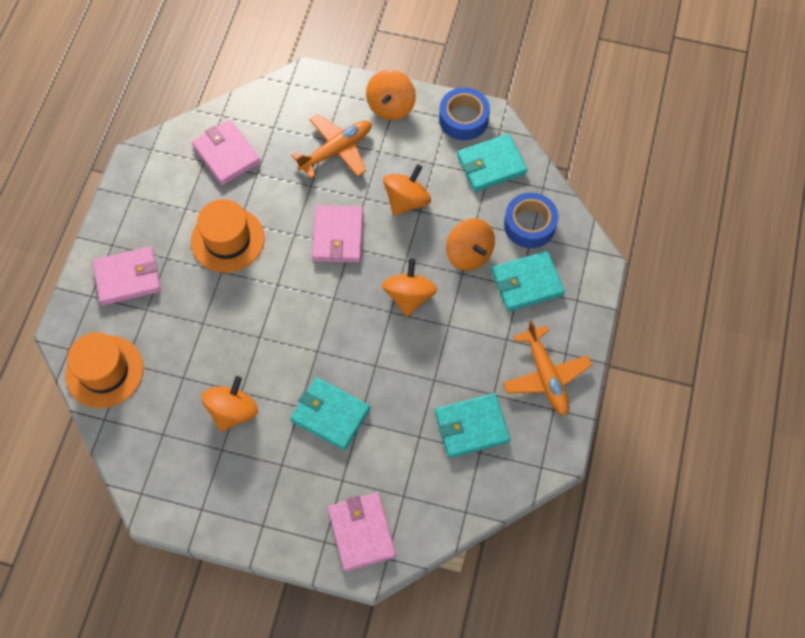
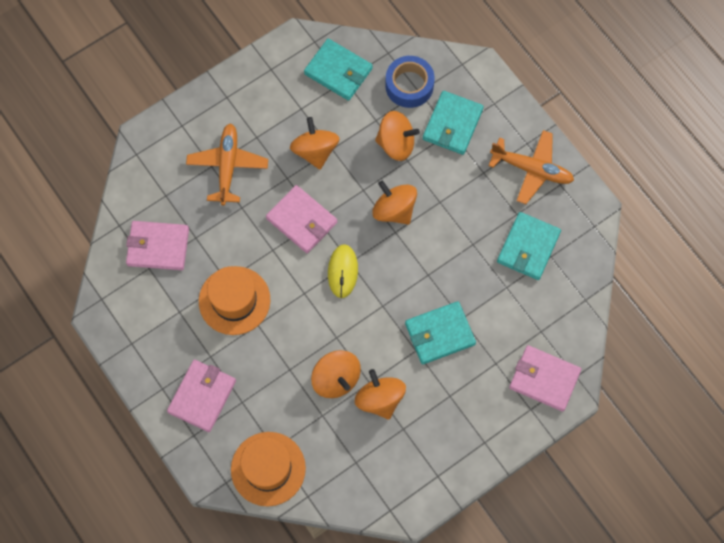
camera: 50 degrees left, 5 degrees up
orange spinning top [366,69,416,120] -> orange spinning top moved to [311,350,361,398]
blue tape [439,87,490,140] -> none
turquoise wallet [457,134,528,192] -> turquoise wallet turned 75 degrees counterclockwise [304,39,373,101]
none -> yellow mouse [328,244,358,298]

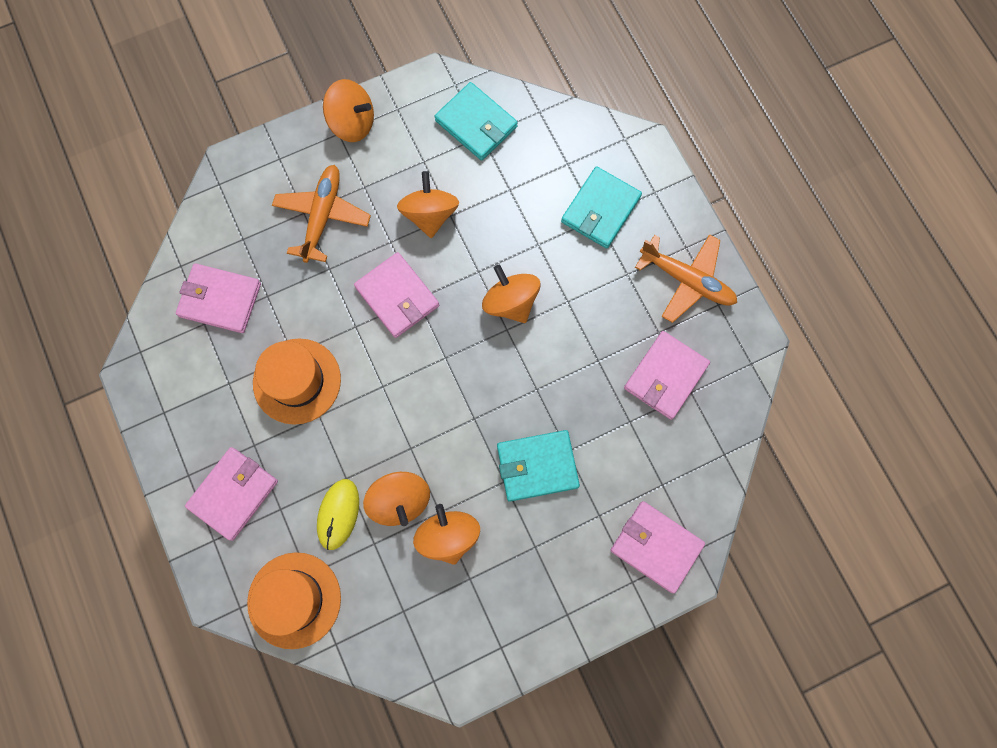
camera: 10 degrees right, 5 degrees up
yellow mouse [328,244,358,298] -> yellow mouse moved to [317,479,359,550]
orange spinning top [375,111,420,161] -> orange spinning top moved to [323,79,374,142]
blue tape [385,56,435,108] -> none
turquoise wallet [497,212,561,280] -> pink wallet [624,331,710,420]

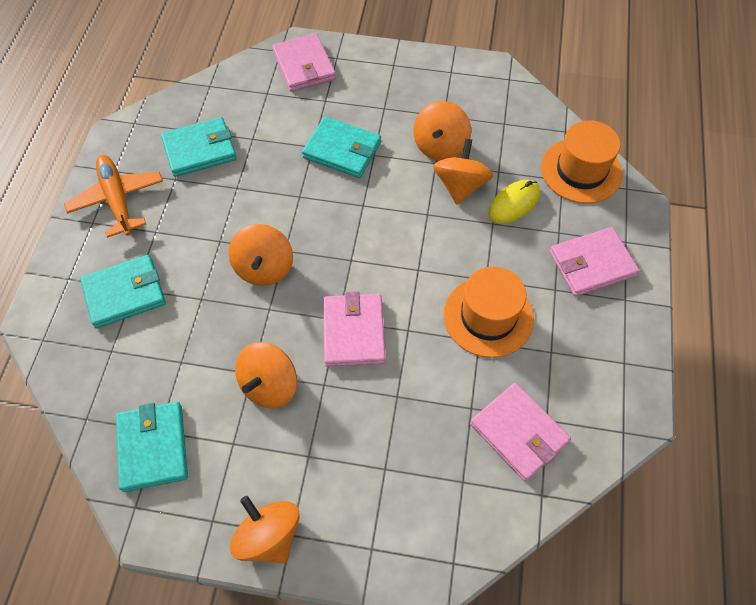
camera: 145 degrees left, 15 degrees down
orange plane [272,165,371,263] -> none
pink wallet [624,331,710,420] -> turquoise wallet [161,117,237,177]

